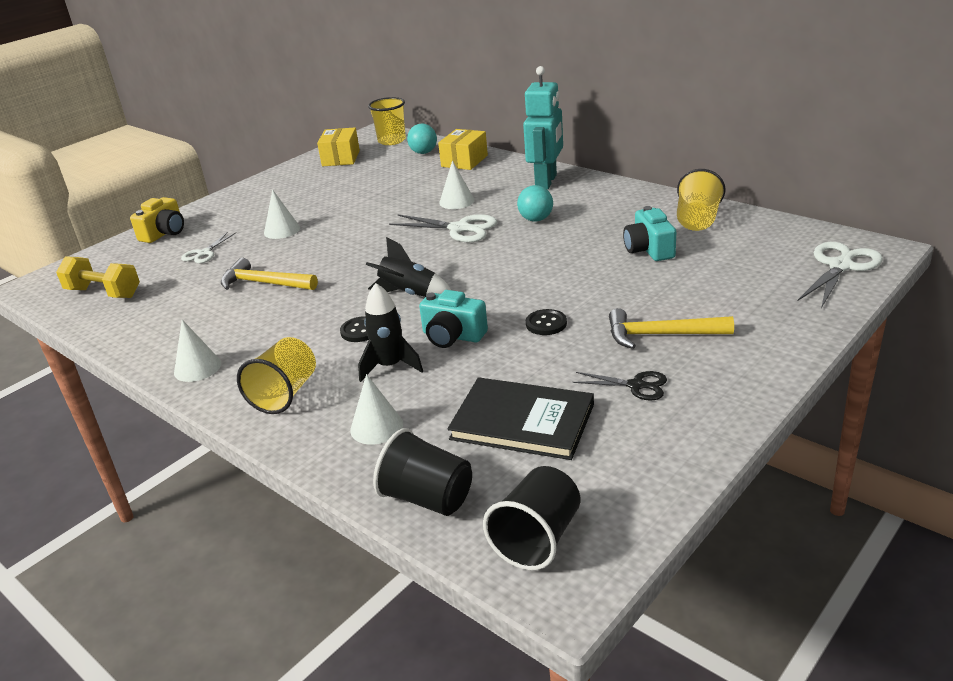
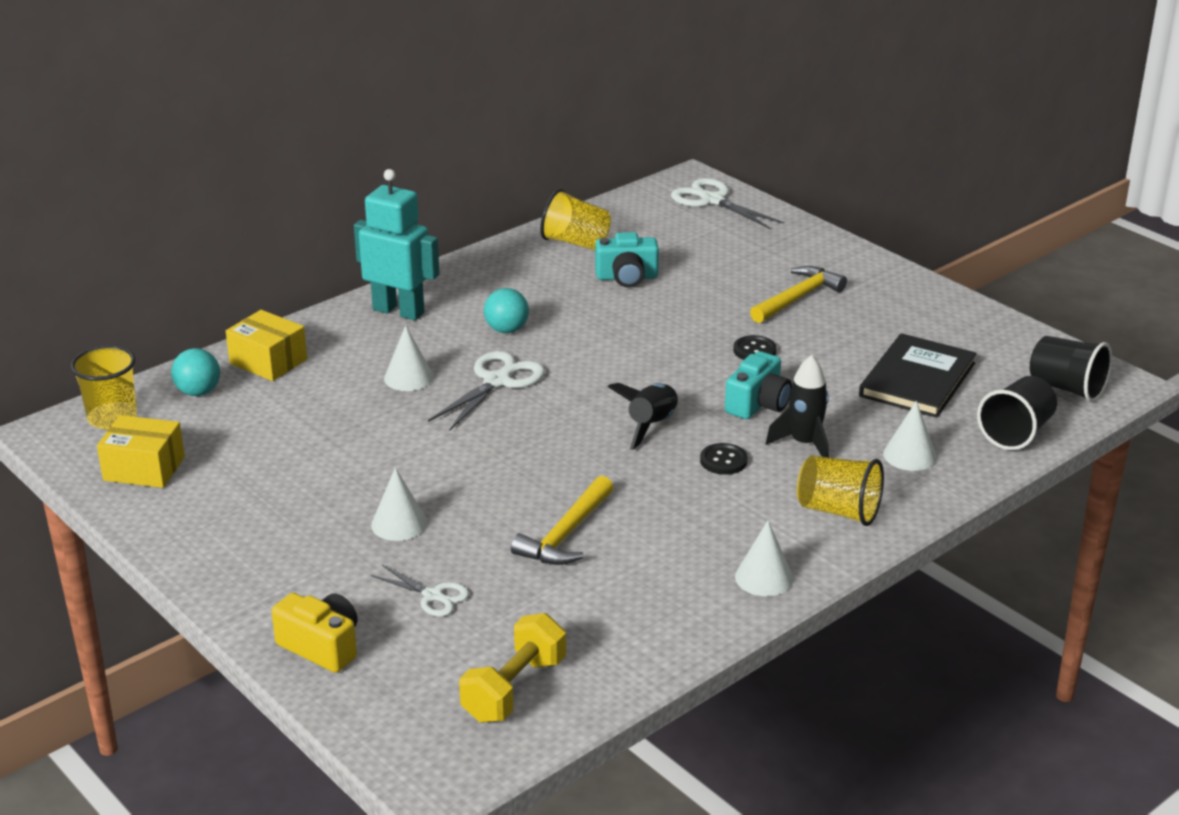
camera: 85 degrees left, 0 degrees up
black scissors [573,371,667,401] -> none
yellow hammer [609,308,734,349] -> yellow hammer turned 150 degrees counterclockwise [750,266,847,323]

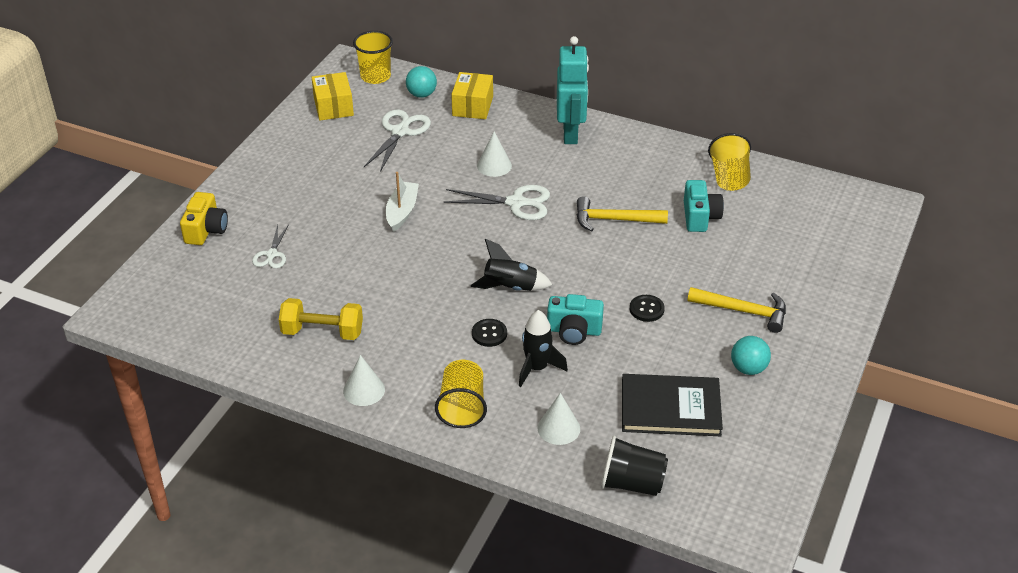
camera: 65 degrees right, 10 degrees up
white cone [371,467,427,541] -> none
yellow dumbbell [459,613,566,723] -> yellow dumbbell moved to [279,298,363,340]
turquoise ball [484,288,529,333] -> turquoise ball moved to [731,336,771,375]
yellow hammer [511,476,614,565] -> yellow hammer moved to [577,196,668,232]
turquoise camera [595,232,659,287] -> turquoise camera turned 150 degrees counterclockwise [684,180,724,232]
white scissors [671,178,784,229] -> white scissors moved to [364,110,431,172]
black cup [1030,336,1112,402] -> none
none -> white boat [386,172,419,232]

